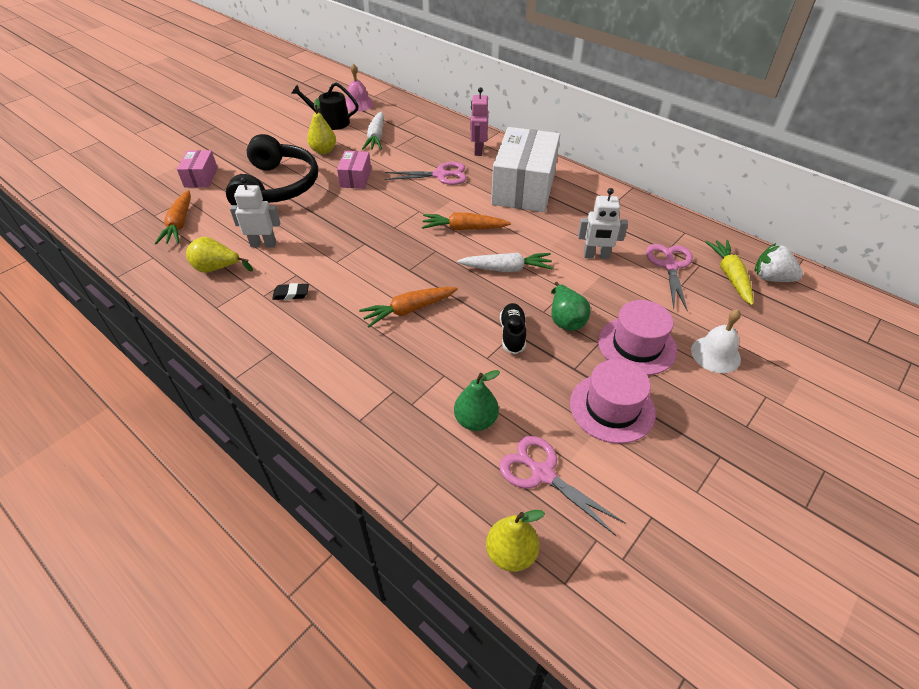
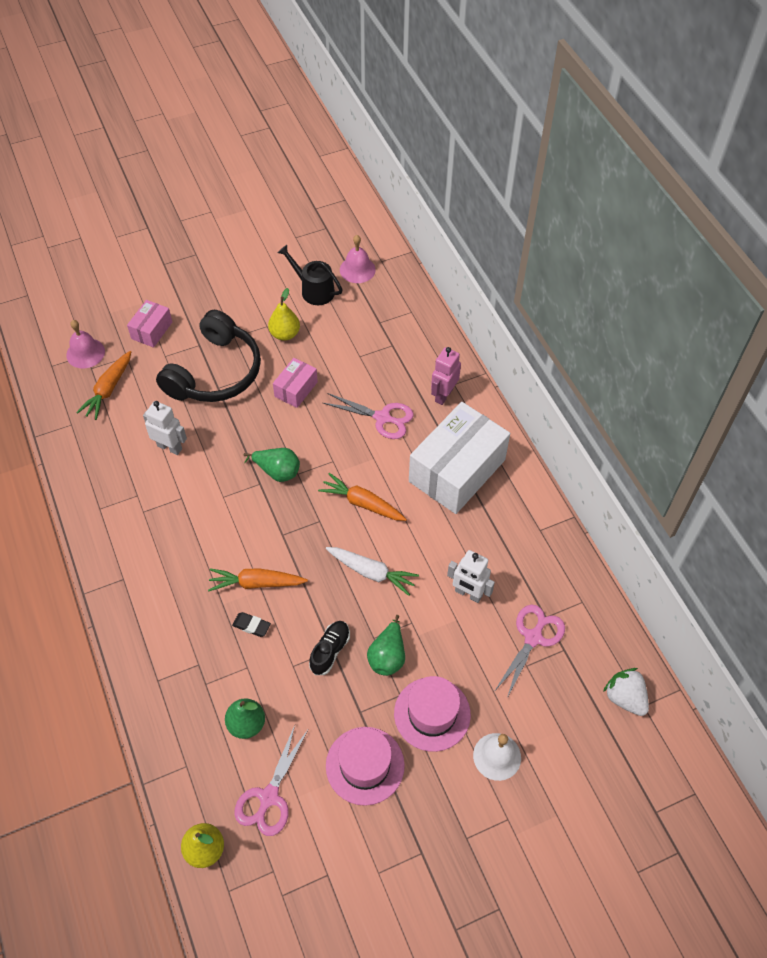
camera: 25 degrees right, 10 degrees up
yellow pear [186,237,253,273] -> none
black eraser [272,283,309,300] -> black eraser moved to [232,612,271,637]
white carrot [362,111,384,150] -> none
pink scissors [499,436,625,536] -> pink scissors turned 135 degrees counterclockwise [234,725,308,836]
yellow carrot [705,240,753,305] -> none
none -> pink bell [66,320,105,368]
none -> green pear [244,448,300,482]

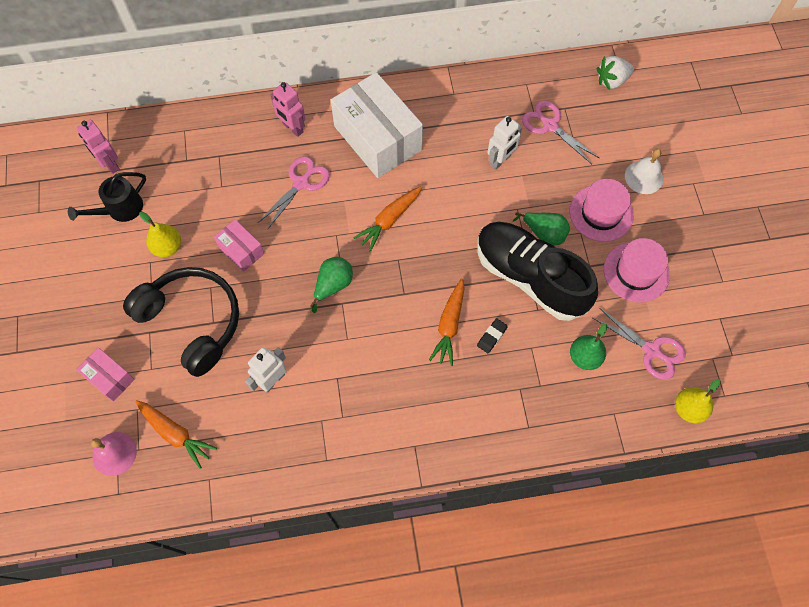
camera: 75 degrees left, 10 degrees up
black shoe [309,621,350,675] -> black shoe [477,222,598,321], size x2.42
white carrot [326,547,419,596] -> none
pink bell [340,235,376,283] -> pink robot [77,120,120,174]

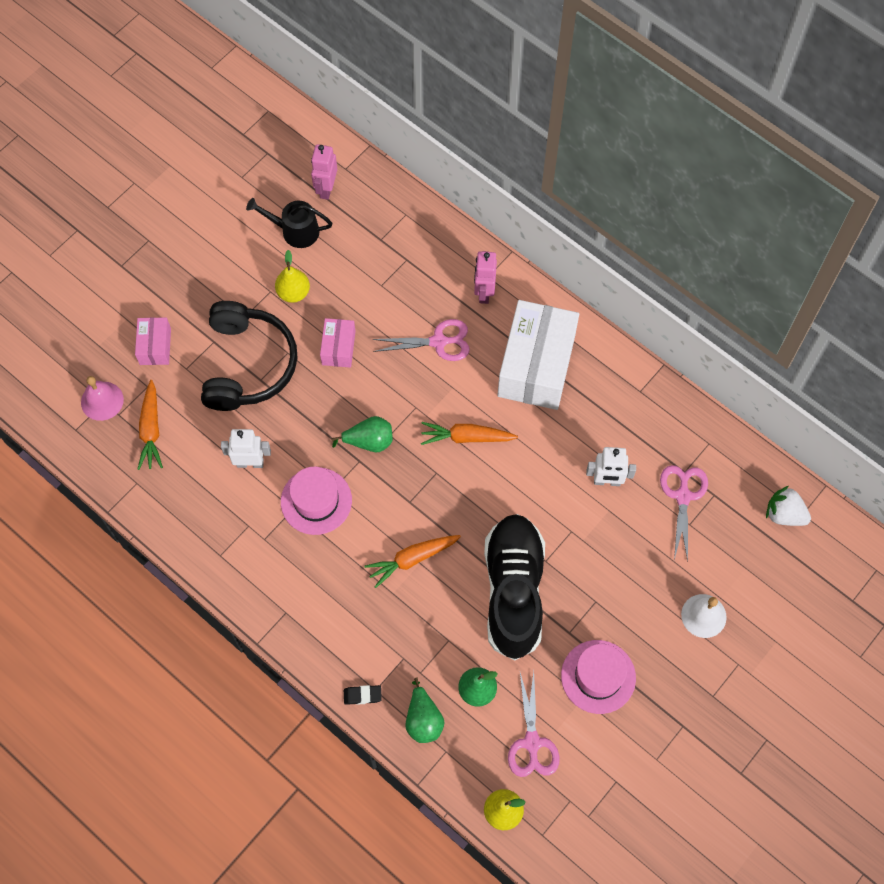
camera: 50 degrees right, 0 degrees up
black eraser [477,318,508,353] -> black eraser moved to [344,685,382,705]
green pear [513,212,570,246] -> green pear moved to [405,677,445,743]
pink hat [570,179,634,242] -> pink hat moved to [281,467,352,535]

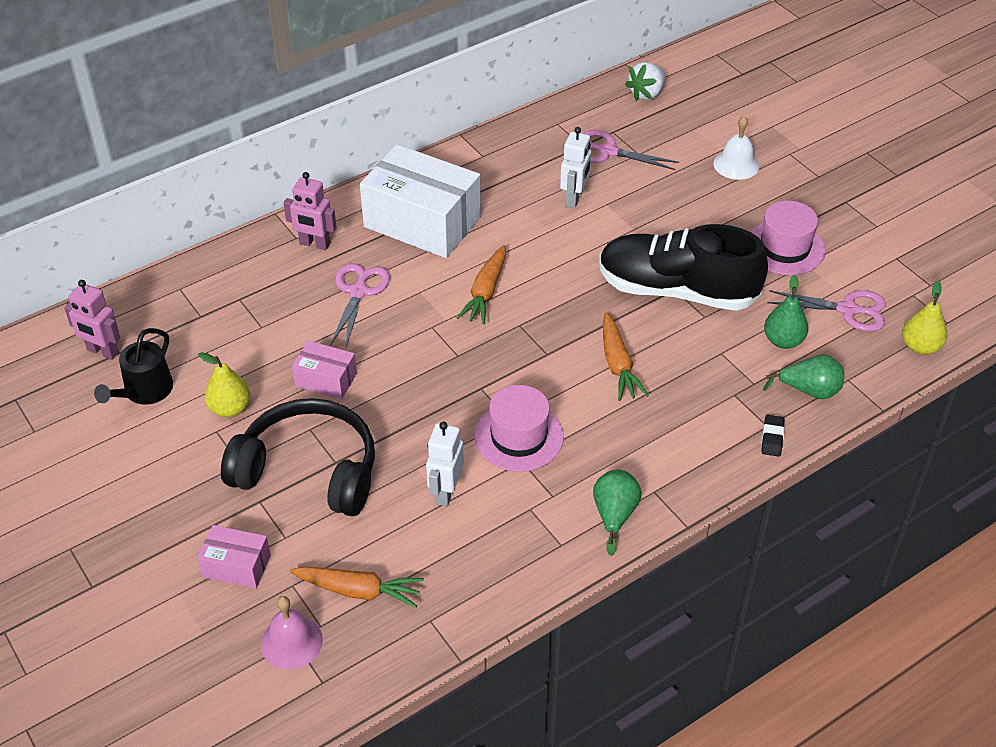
camera: 75 degrees left, 20 degrees down
green pear [331,416,393,452] -> green pear moved to [593,469,642,556]

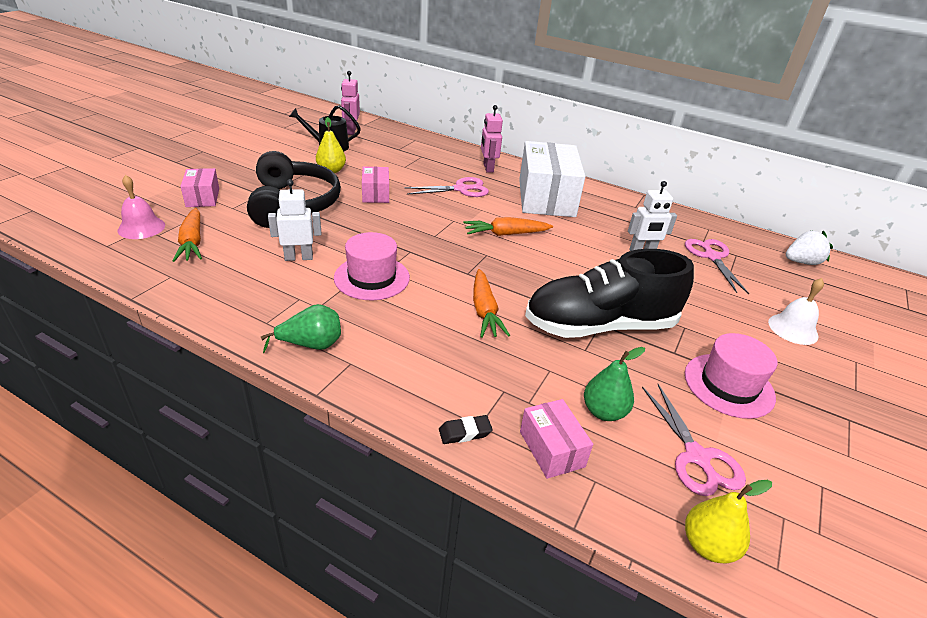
camera: 60 degrees right, 10 degrees down
black shoe [599,224,768,311] -> black shoe turned 90 degrees counterclockwise [525,249,694,338]
orange carrot [603,312,649,401] -> orange carrot turned 60 degrees counterclockwise [473,269,510,338]
white strawberry [625,62,666,100] -> white strawberry turned 150 degrees clockwise [786,230,833,265]
green pear [763,355,844,399] -> pink box [520,399,593,479]

